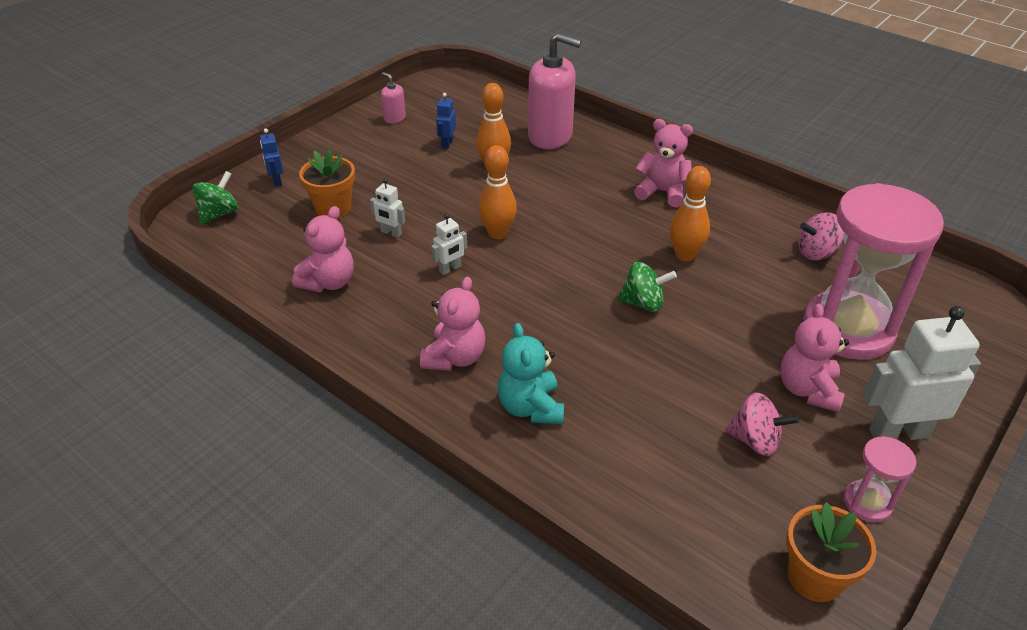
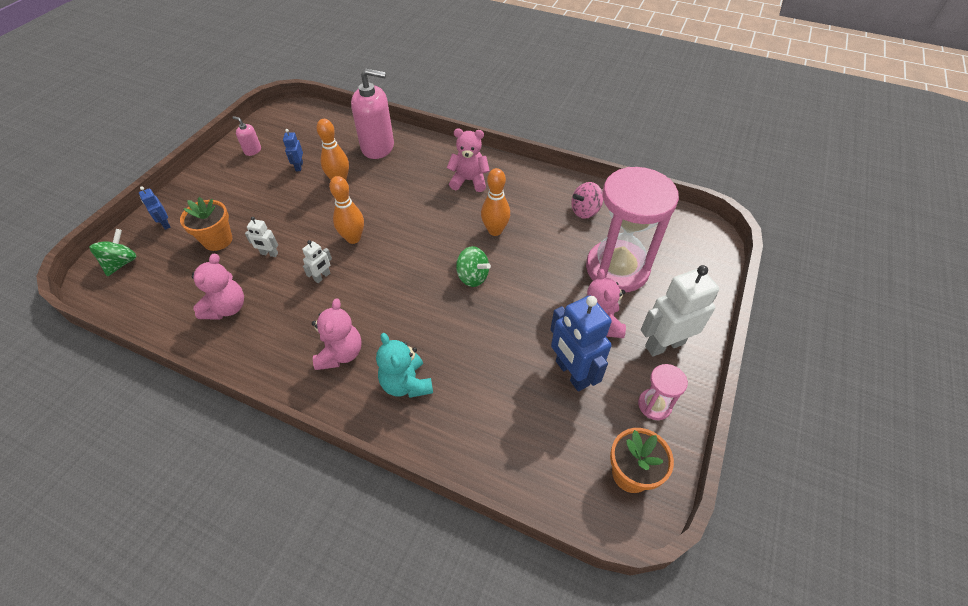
camera: 15 degrees left, 10 degrees up
green spinning top [617,262,677,312] -> green spinning top turned 45 degrees clockwise [456,246,491,287]
pink spinning top [725,393,799,456] -> blue robot [550,296,612,391]

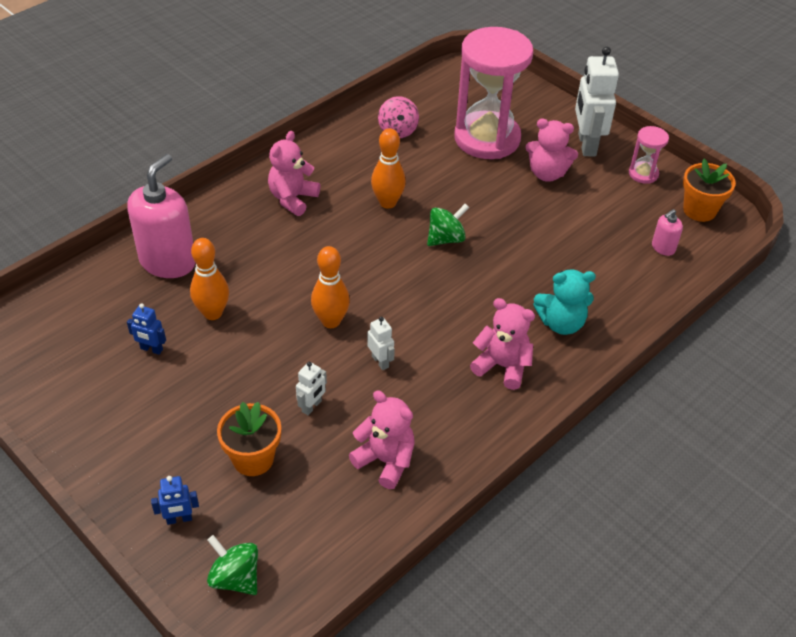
camera: 70 degrees left, 5 degrees down
pink soap dispenser [232,116,261,156] -> pink soap dispenser moved to [652,209,683,256]
blue robot [550,296,612,391] -> none

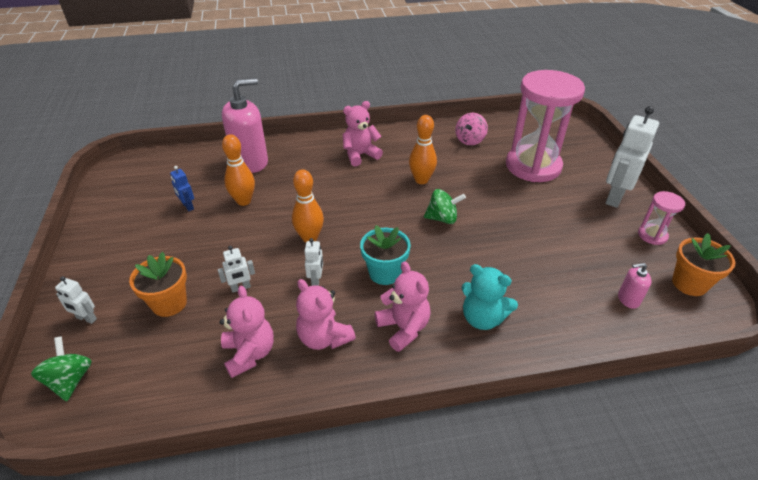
camera: 35 degrees right, 5 degrees down
blue robot [151,476,199,525] -> white robot [55,276,97,324]
pink teddy bear [525,119,578,182] -> pink teddy bear moved to [296,279,356,350]
none -> turquoise flower pot [360,225,411,285]

